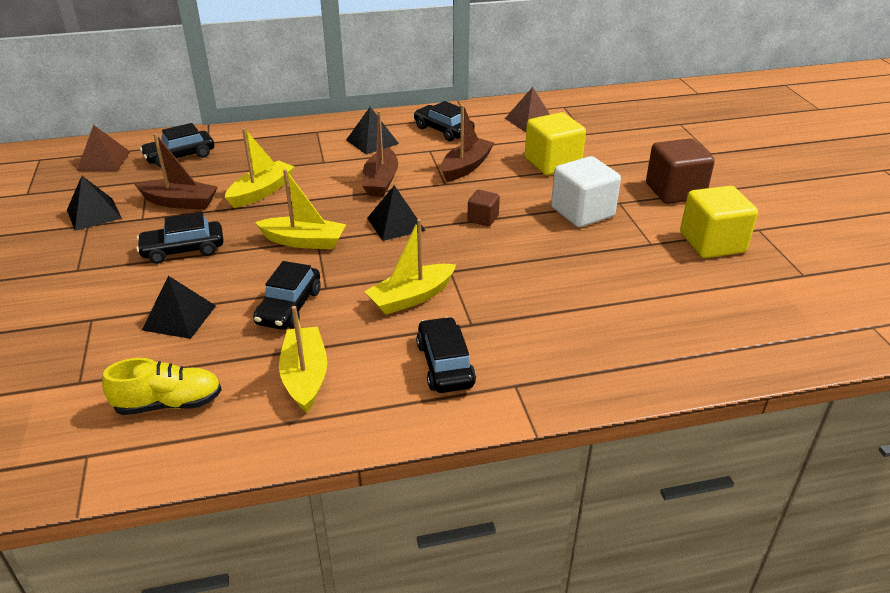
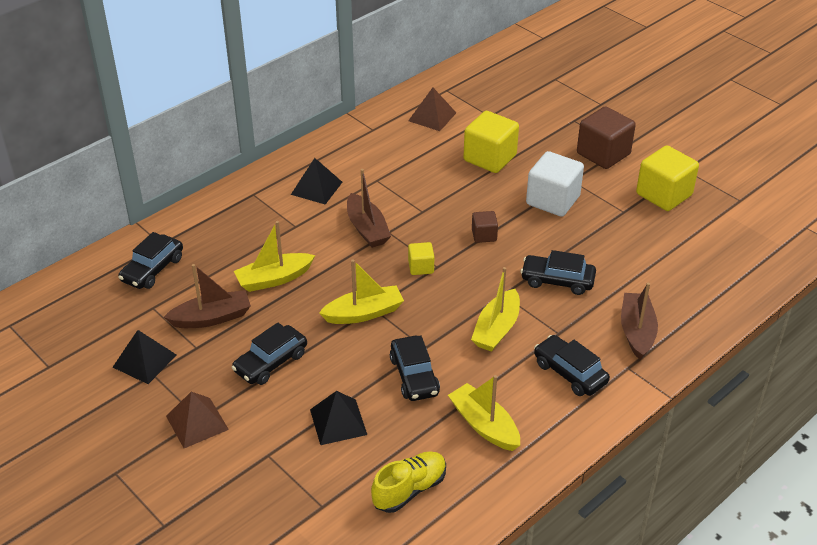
camera: 30 degrees left, 5 degrees up
brown pyramid [77,125,130,171] -> brown pyramid moved to [166,392,229,448]
yellow boat [225,128,295,208] -> yellow boat turned 120 degrees counterclockwise [234,221,315,292]
black pyramid [367,185,426,241] -> yellow cube [408,242,434,275]
black car [414,101,475,141] -> black car moved to [521,250,596,295]
brown boat [441,105,494,182] -> brown boat moved to [621,282,658,360]

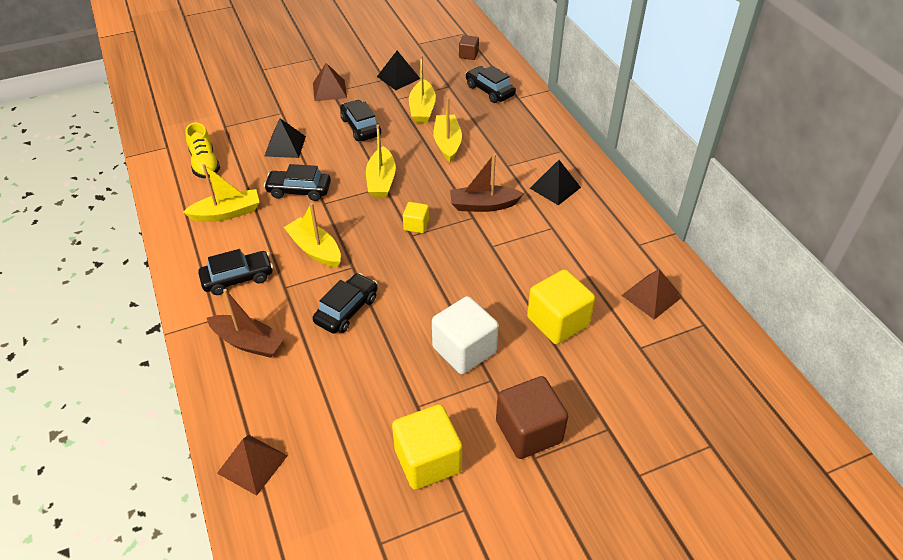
camera: 110 degrees right, 5 degrees up
brown boat [164,264,251,328] -> yellow boat [409,55,436,123]
brown cube [472,211,498,243] -> brown cube moved to [459,35,479,60]
none -> brown pyramid [217,435,288,496]

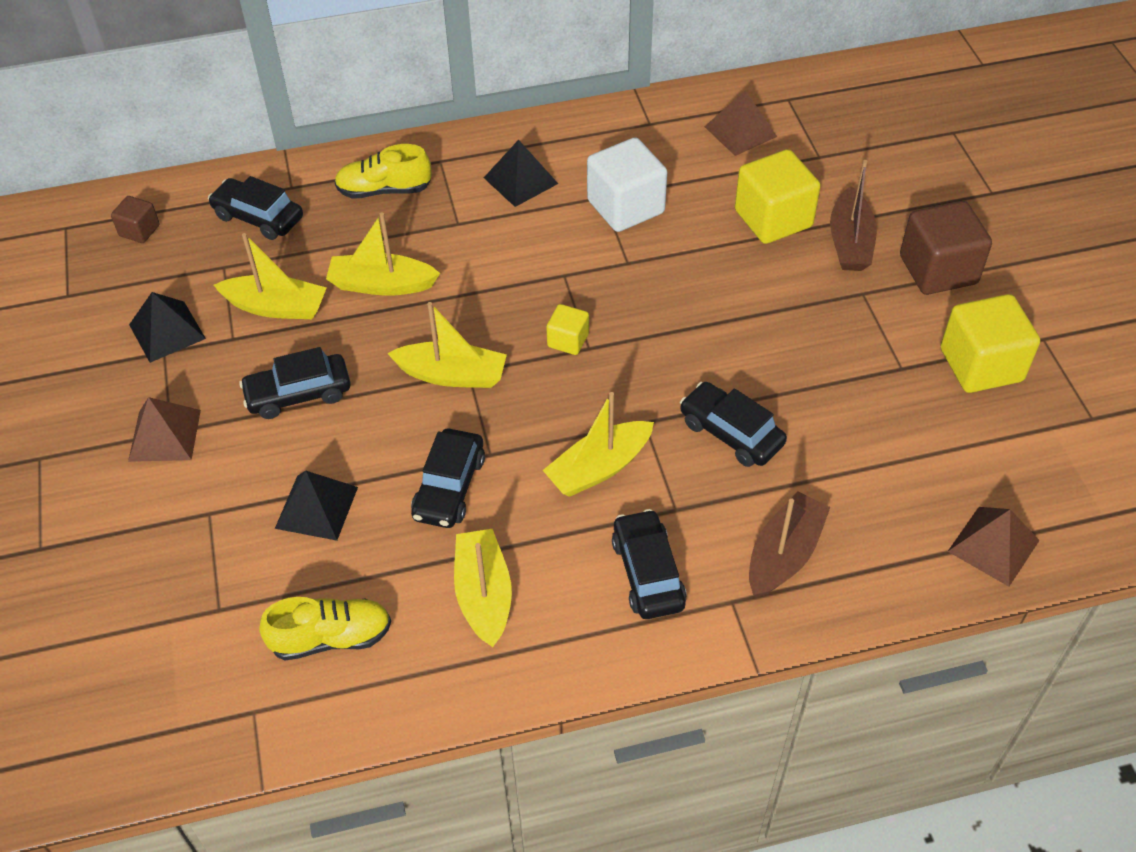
camera: 80 degrees left, 5 degrees up
white cube [432,296,499,374] -> white cube moved to [587,138,667,232]
brown boat [450,154,524,212] -> brown boat moved to [830,160,877,271]
black car [466,66,516,103] -> black car turned 60 degrees clockwise [208,176,303,240]
none -> yellow shoe [334,144,431,199]

